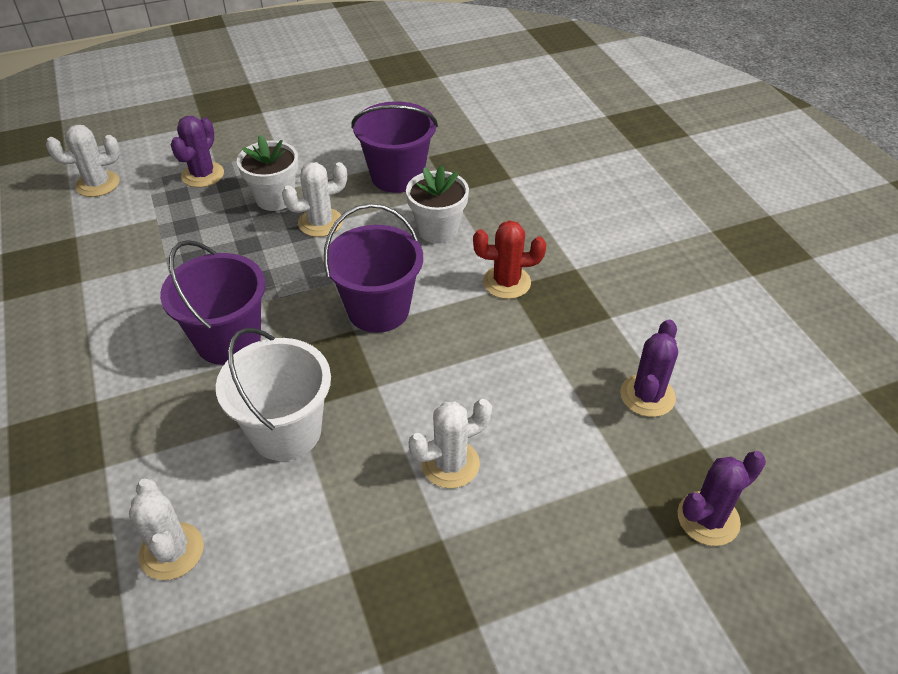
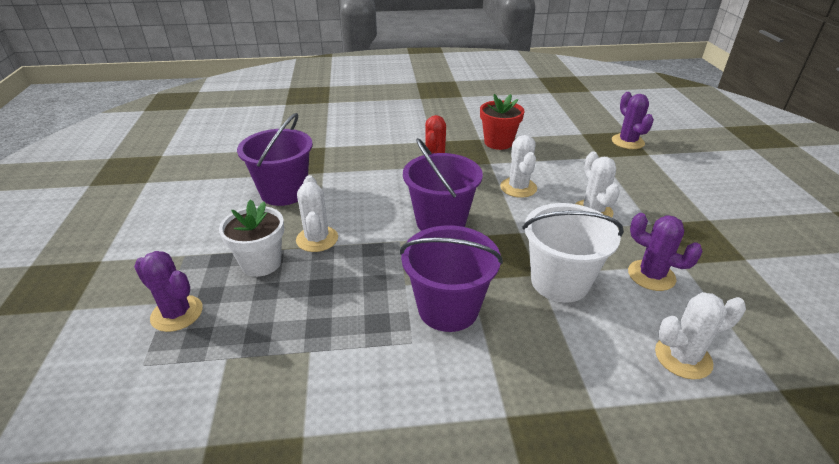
camera: 75 degrees left, 10 degrees down
white cactus [46,125,120,197] -> white cactus moved to [500,135,537,198]
white flower pot [406,165,469,244] -> none
purple cactus [620,319,678,417] -> purple cactus moved to [628,213,703,291]
none -> red flower pot [480,94,525,150]

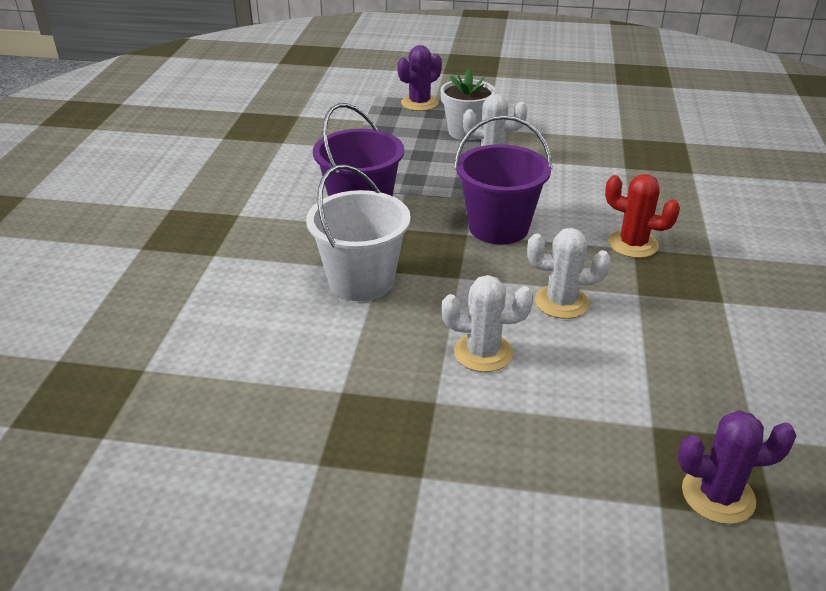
camera: 105 degrees right, 0 degrees up
purple bucket [237,113,313,206] -> none
red flower pot [480,94,525,150] -> none
purple cactus [628,213,703,291] -> none
white cactus [655,292,746,380] -> none

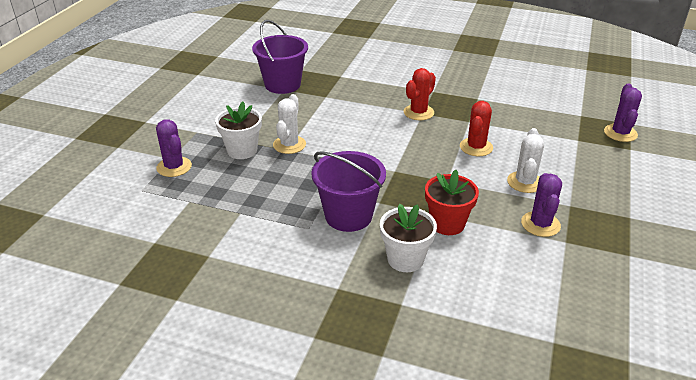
camera: 80 degrees left, 0 degrees up
white bucket [306,164,411,301] -> red flower pot [425,170,479,235]
purple bucket [454,115,553,245] -> purple bucket moved to [252,20,308,94]
white cactus [527,228,611,319] -> red cactus [460,101,493,156]
none -> white flower pot [380,204,437,272]
none -> purple cactus [521,173,562,237]

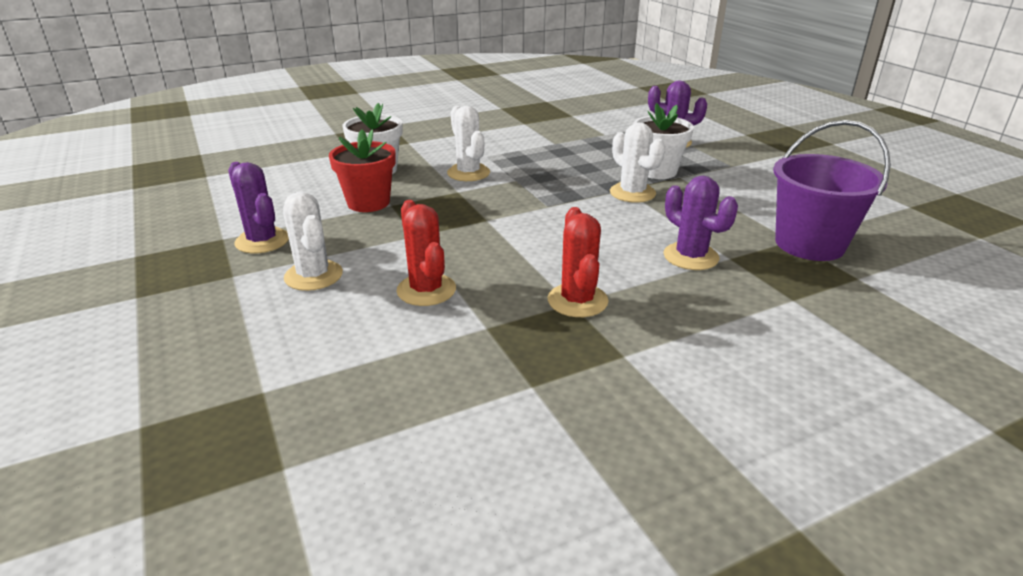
camera: 135 degrees right, 5 degrees down
purple bucket [311,151,386,232] -> white cactus [447,106,490,181]
purple cactus [604,83,642,142] -> purple cactus moved to [663,176,738,270]

